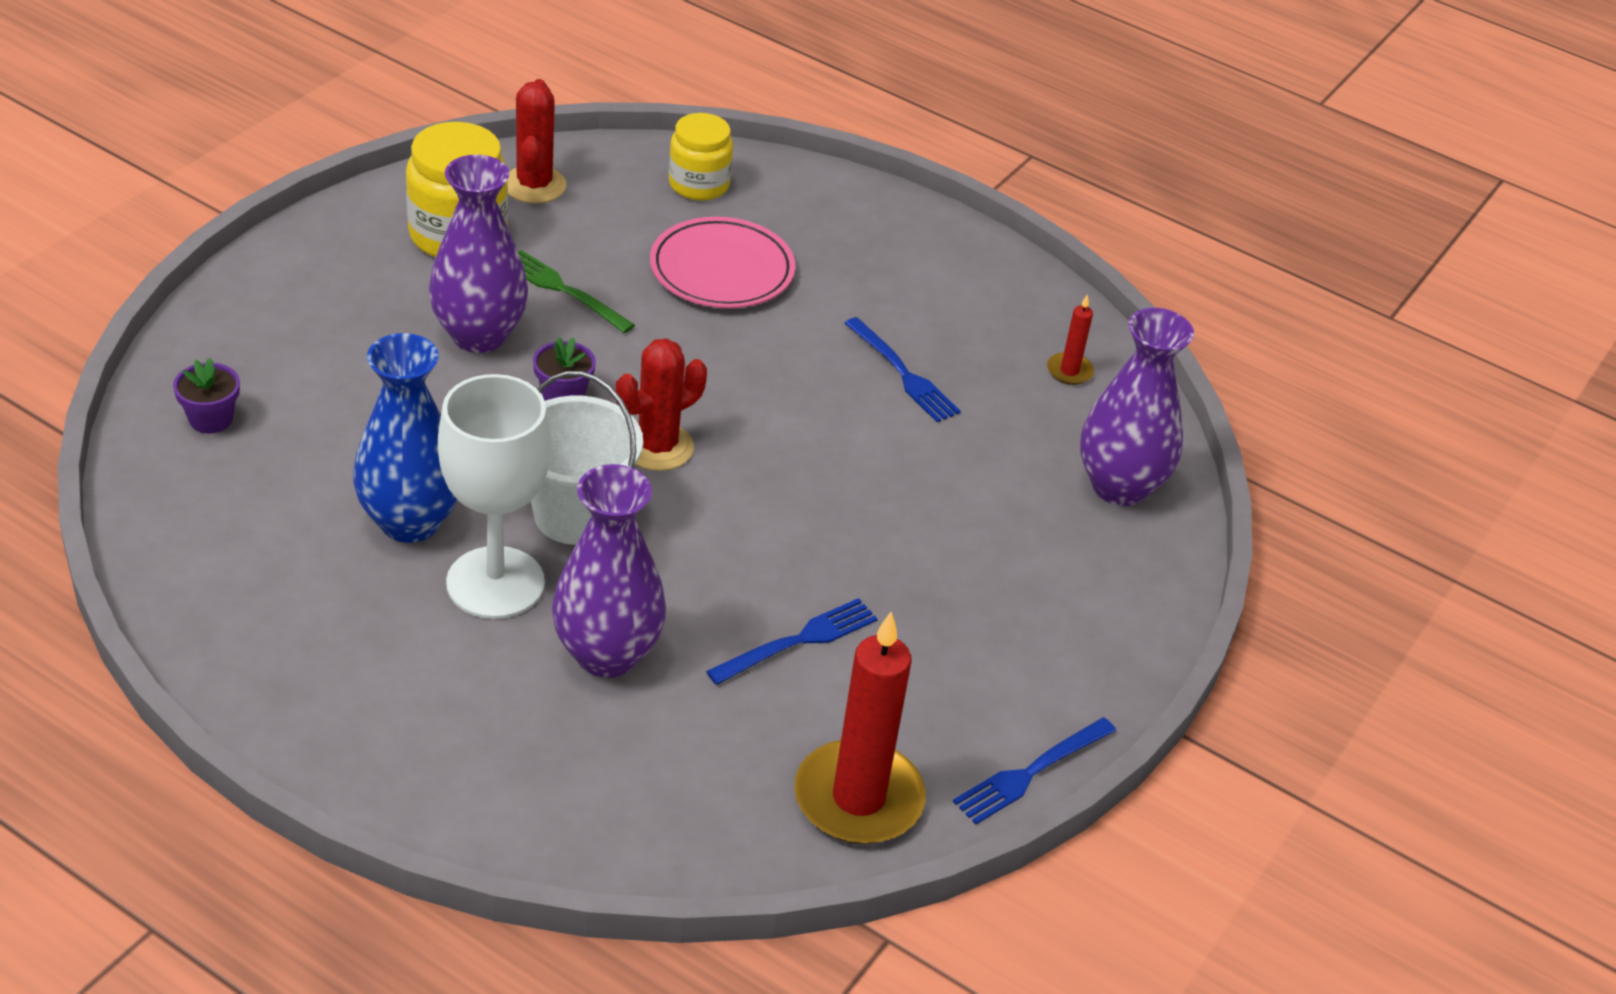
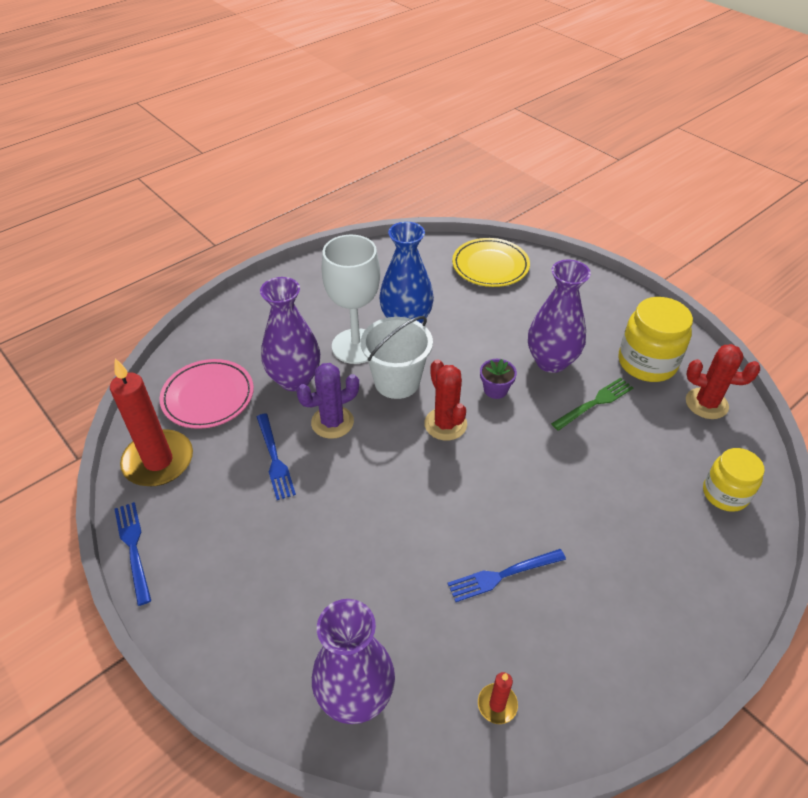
camera: 110 degrees right, 5 degrees up
purple flower pot [173,358,240,434] -> yellow plate [452,238,530,287]
pink plate [650,217,795,308] -> pink plate moved to [160,359,254,429]
none -> purple cactus [296,363,359,439]

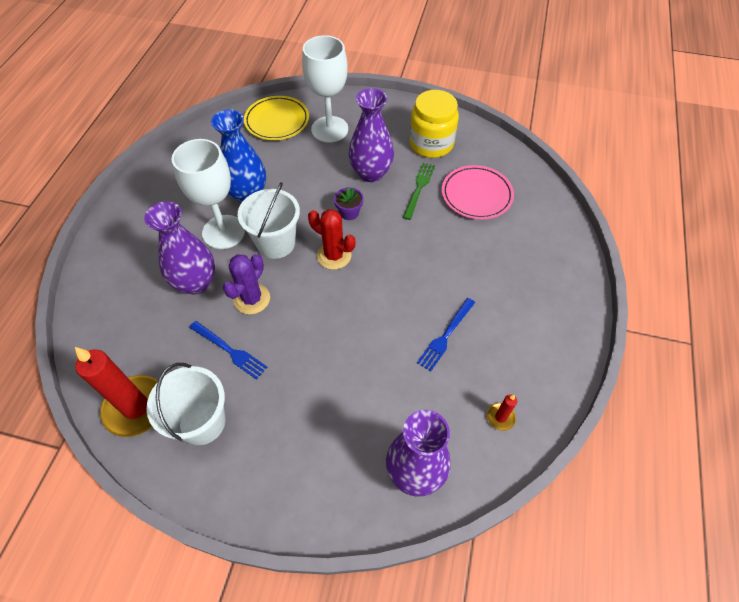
camera: 35 degrees left, 10 degrees up
blue fork [115,502,151,606] -> none
pink plate [160,359,254,429] -> pink plate moved to [442,165,514,220]
red cactus [686,344,760,419] -> none
yellow jar [703,448,765,512] -> none
none -> white bucket [147,363,225,445]
none -> white goblet [302,35,348,143]

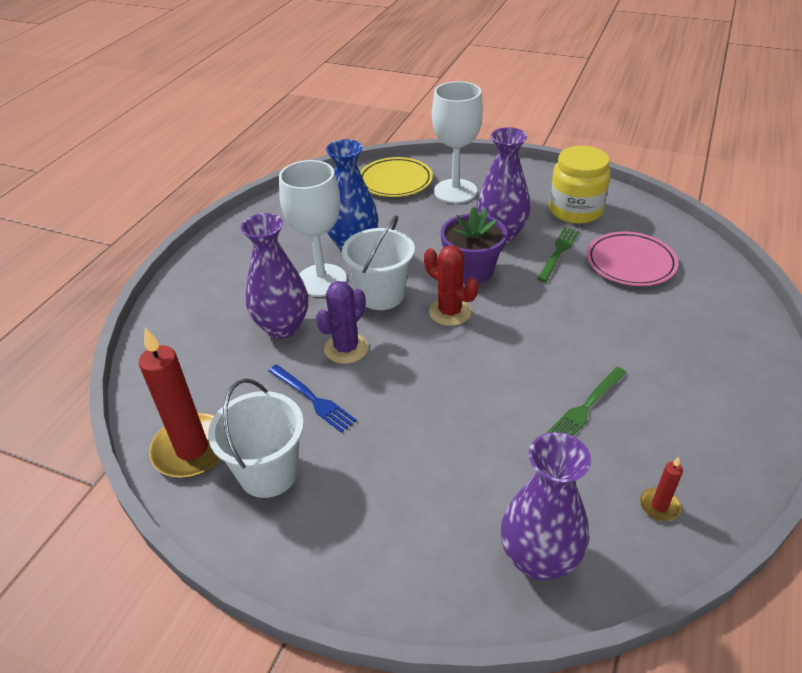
camera: 10 degrees right, 15 degrees down
purple flower pot [334,187,364,220] -> purple flower pot [441,207,507,284], size x1.83
blue fork [417,298,475,372] -> green fork [547,367,627,436]

